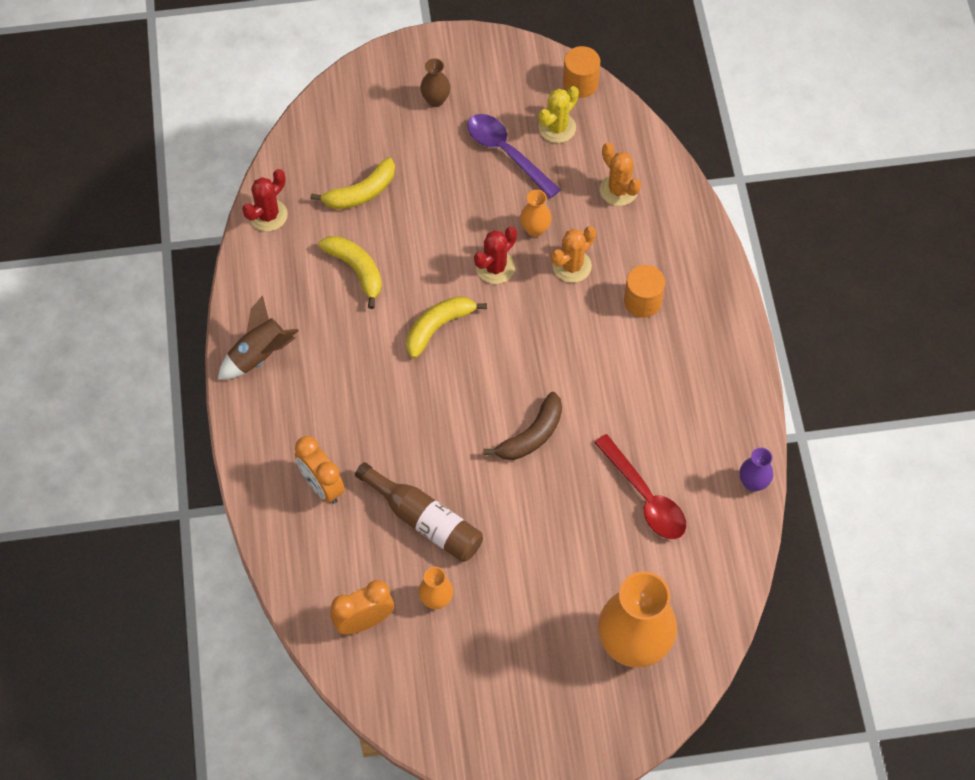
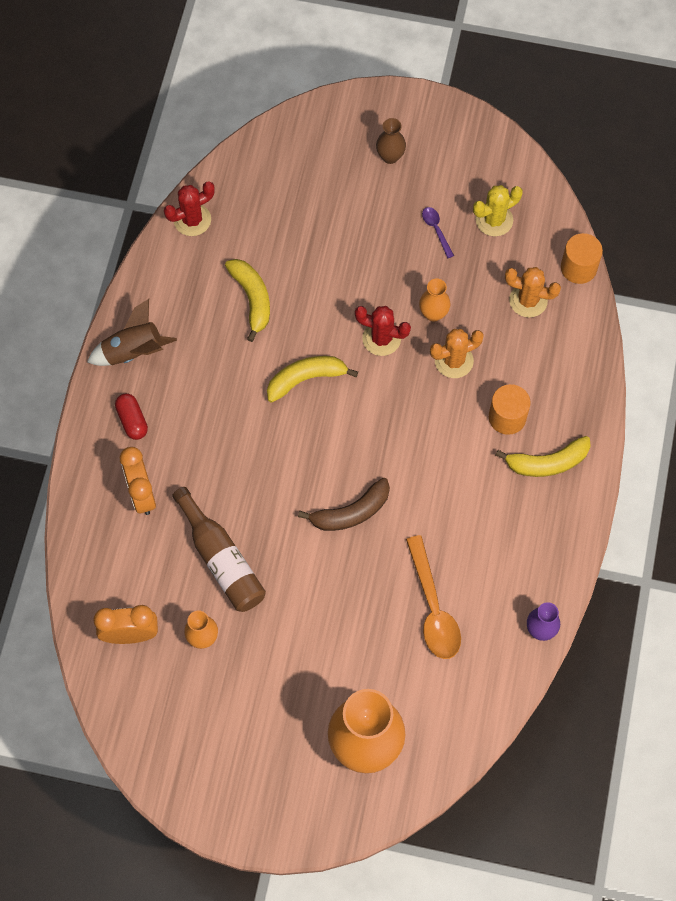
camera: 20 degrees right, 5 degrees up
yellow banana [311,158,395,209] -> yellow banana moved to [496,436,591,477]
purple spoon [467,114,561,198] -> purple spoon [422,207,454,258], size x0.49
red cactus [474,227,517,284] -> red cactus turned 45 degrees clockwise [355,306,411,356]
orange cylinder [563,46,600,98] -> orange cylinder moved to [561,233,603,284]
red spoon [594,434,686,539] -> orange spoon [406,535,461,659]
orange cactus [600,143,641,206] -> orange cactus turned 60 degrees counterclockwise [505,267,561,318]
none -> red capsule [115,393,148,440]

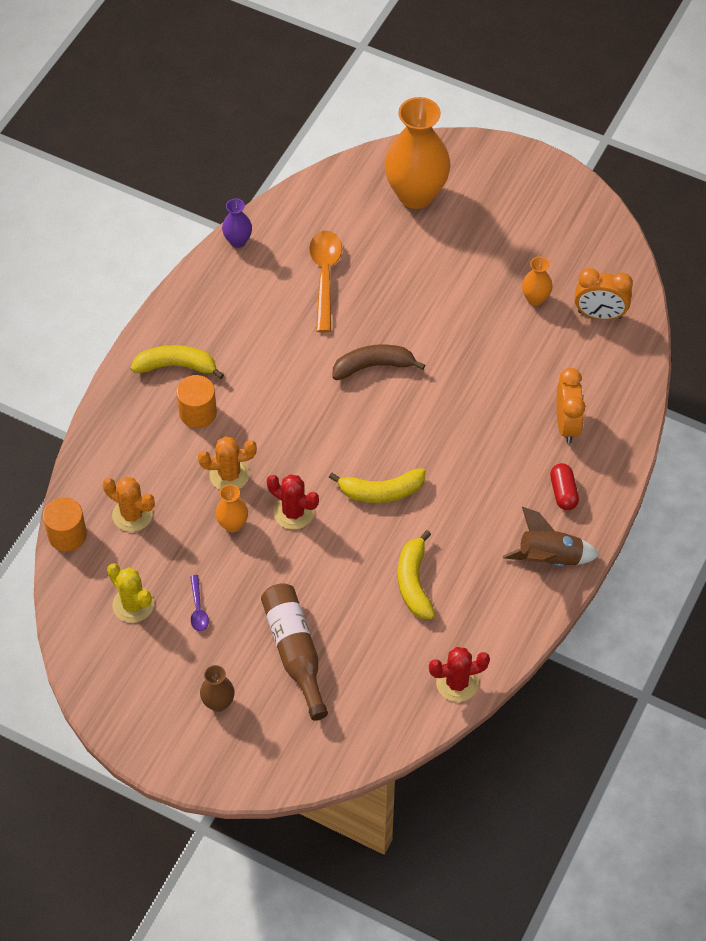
camera: 165 degrees left, 10 degrees down
brown bottle [172,487,266,612] -> brown bottle moved to [261,583,328,721]
yellow cactus [473,185,523,236] -> yellow cactus turned 60 degrees clockwise [107,563,154,623]

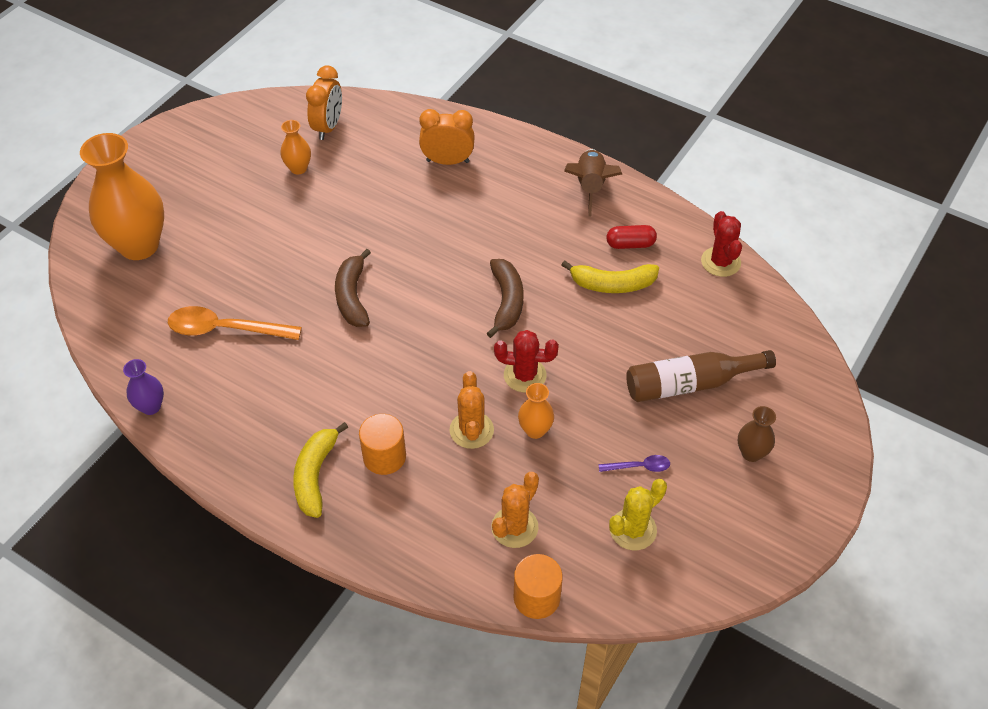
camera: 85 degrees left, 5 degrees down
red cactus [267,474,319,530] -> red cactus turned 60 degrees clockwise [494,330,559,392]
yellow banana [329,468,426,503] -> brown banana [487,259,523,338]
red capsule [550,463,579,510] -> red capsule moved to [606,225,657,249]

